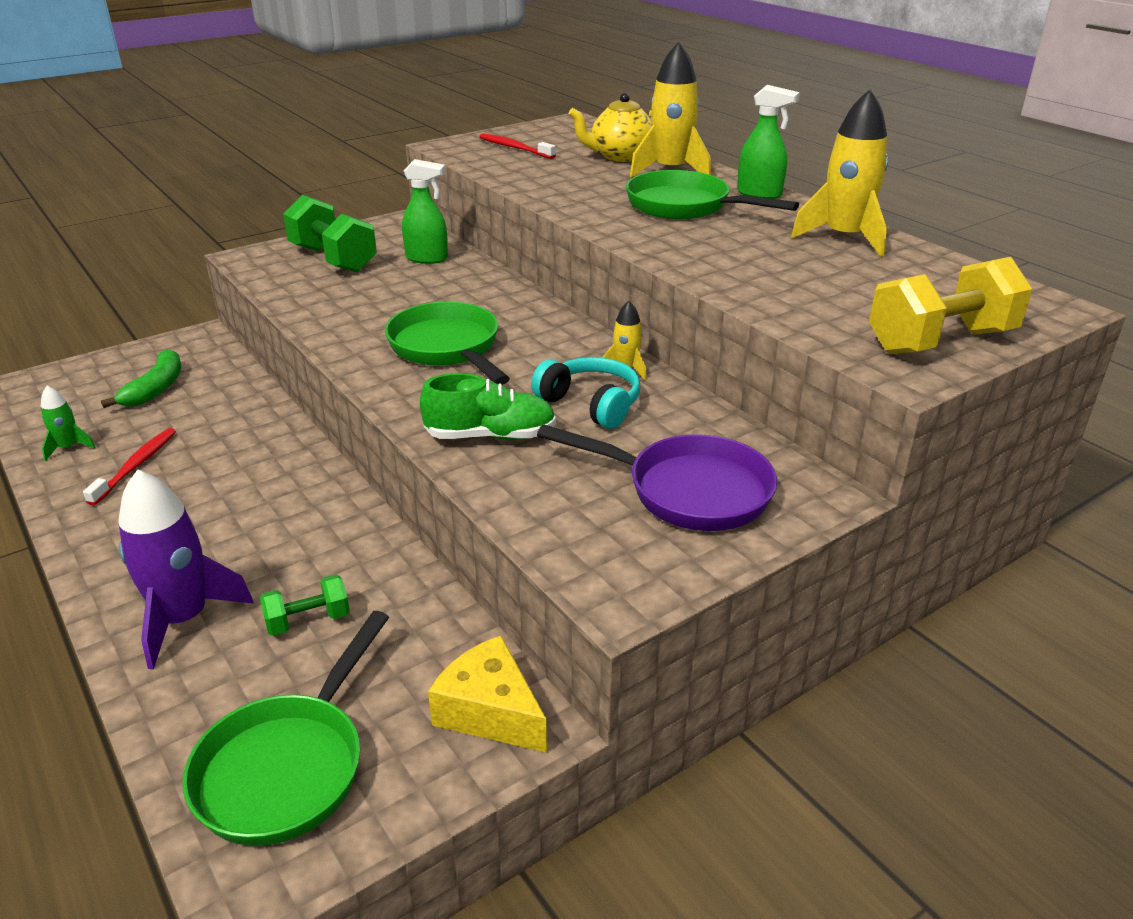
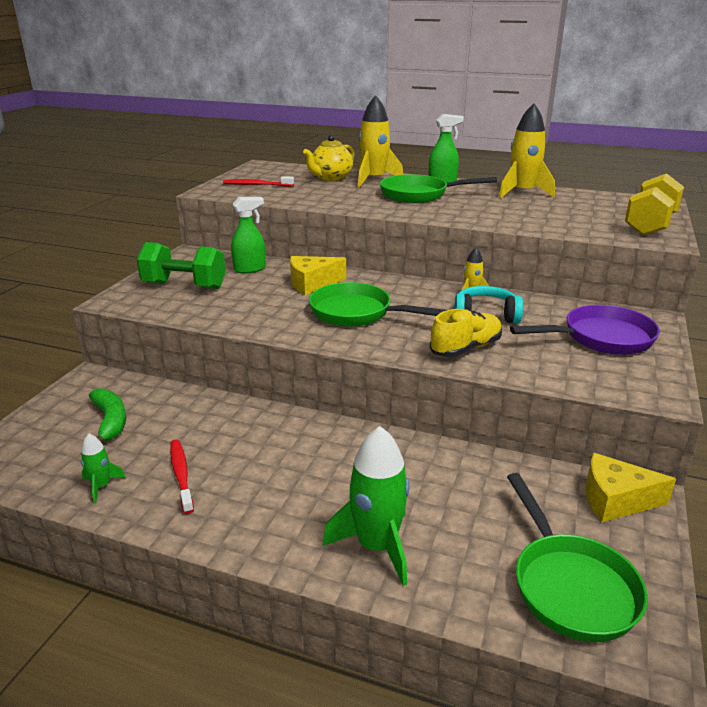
camera: 35 degrees left, 5 degrees down
purple rocket [118,470,254,670] -> green rocket [322,426,409,586]
green dumbbell [260,574,350,636] -> none
green shoe [420,373,556,440] -> yellow shoe [430,309,502,357]
none -> yellow cheese [290,256,346,295]

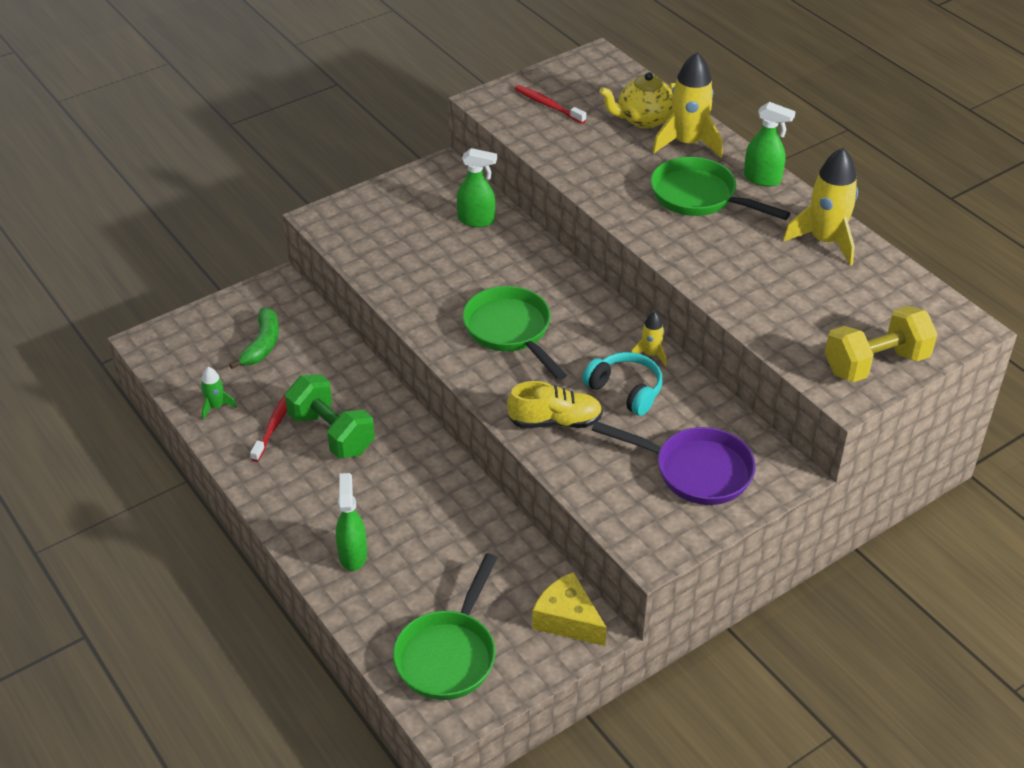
camera: 35 degrees right, 15 degrees up
green dumbbell [137,242,226,289] -> green dumbbell moved to [285,374,375,458]
yellow cheese [290,256,346,295] -> none
green rocket [322,426,409,586] -> green spray bottle [336,473,367,571]

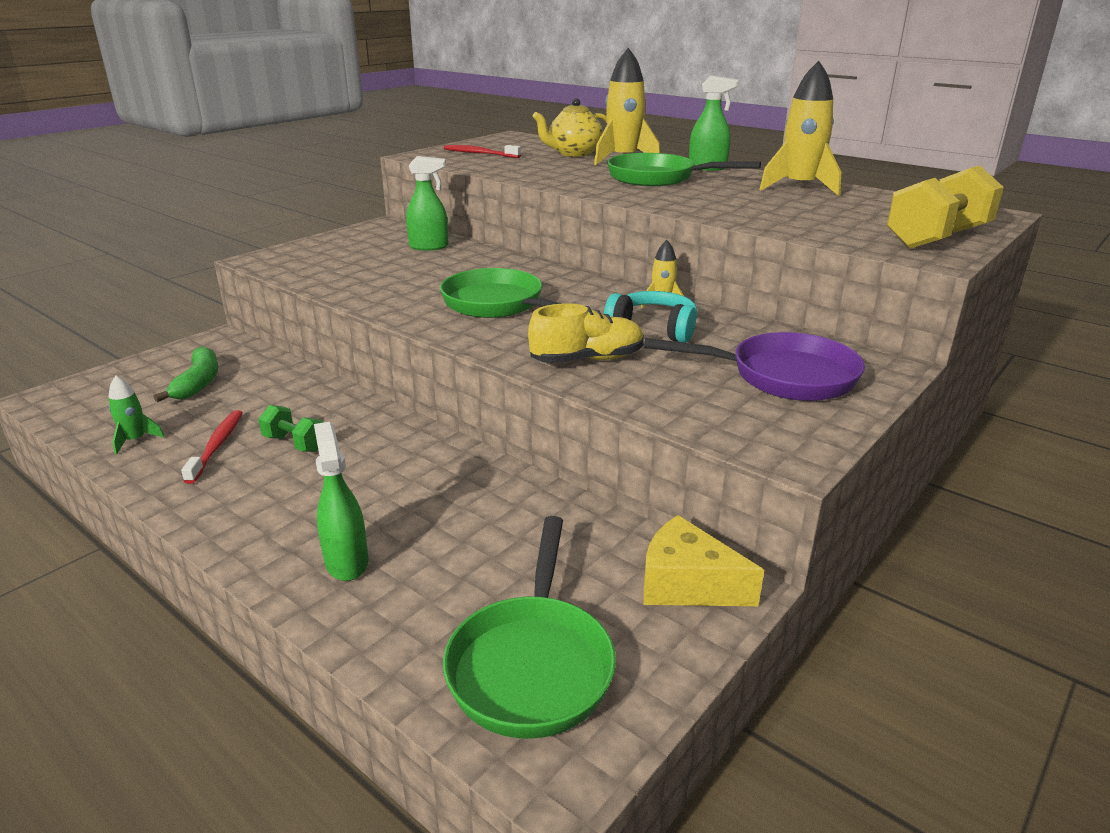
camera: 15 degrees left, 15 degrees down
green dumbbell [285,374,375,458] -> green dumbbell [259,405,324,452], size x0.54

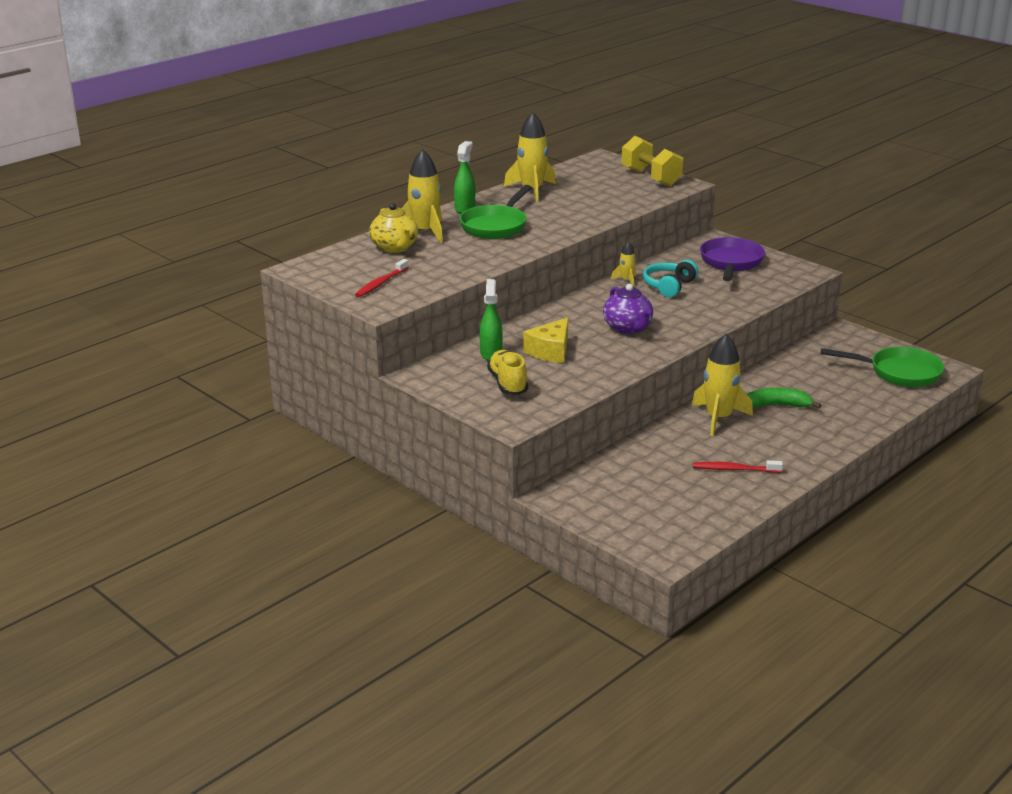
camera: 85 degrees left, 0 degrees up
green rocket [108,376,165,454] -> none
green banana [153,346,218,402] -> green banana moved to [747,388,821,409]
green dumbbell [259,405,324,452] -> none
green spray bottle [314,422,369,581] -> none
green pan [440,268,562,318] -> purple teapot [603,284,653,334]
yellow shoe [528,303,644,363] -> yellow shoe moved to [487,350,528,395]
yellow cheese [643,515,764,606] -> yellow cheese moved to [523,318,568,363]
none -> yellow rocket [692,334,753,436]

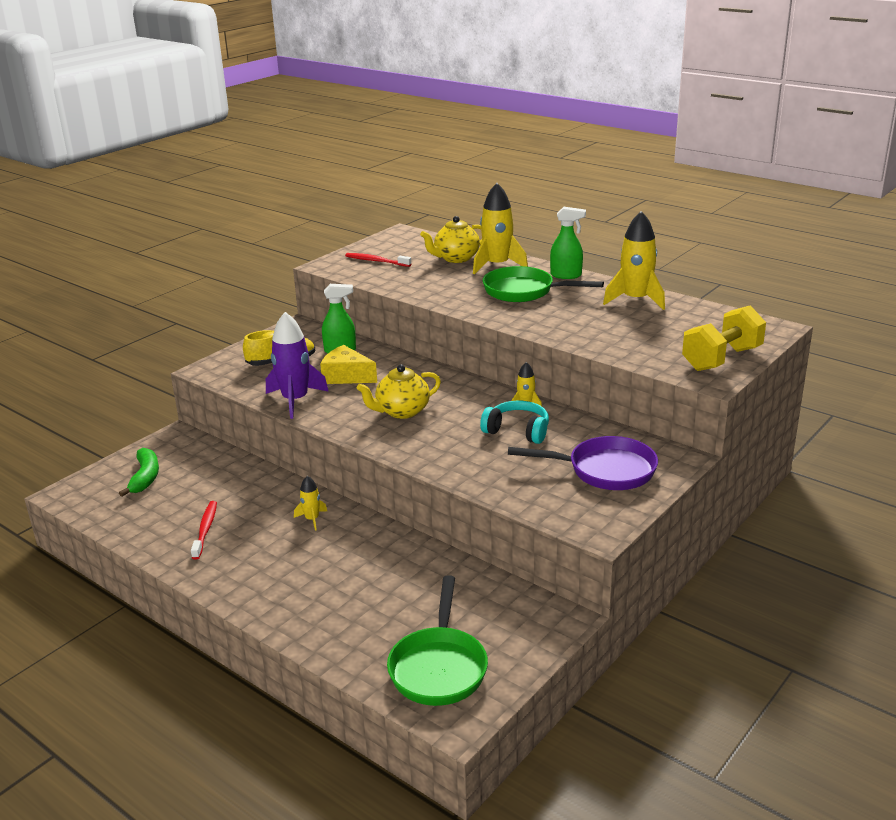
camera: 85 degrees right, 0 degrees up
purple teapot [603,284,653,334] -> yellow teapot [357,364,441,419]
yellow rocket [692,334,753,436] -> yellow rocket [294,476,327,530], size x0.50
green banana [747,388,821,409] -> green banana moved to [119,448,159,497]
none -> purple rocket [266,312,329,419]

